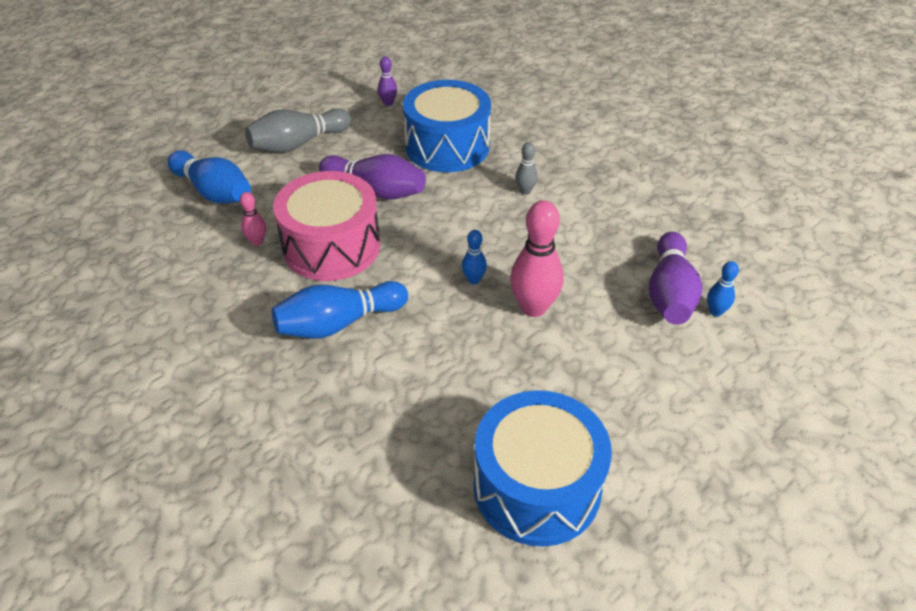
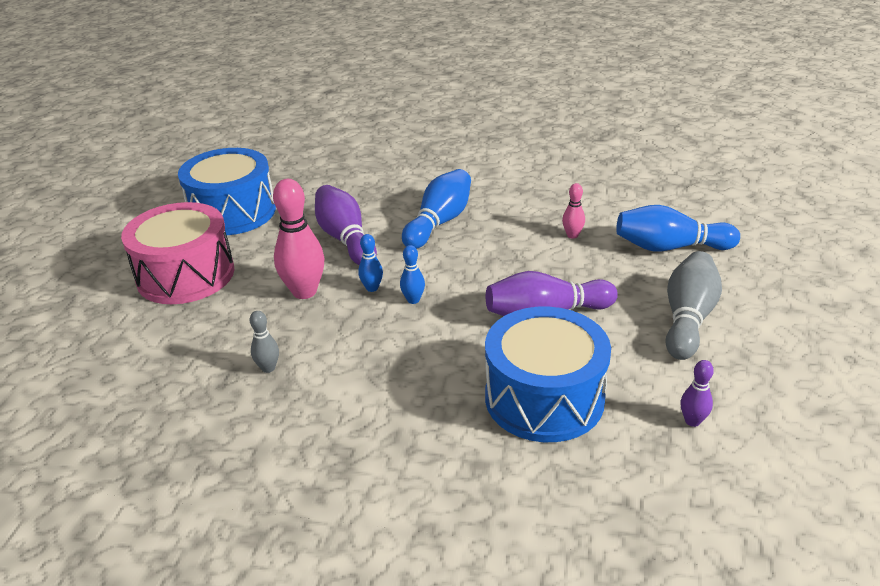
camera: 145 degrees right, 10 degrees down
pink drum [273,171,380,281] -> pink drum moved to [121,202,234,304]
grey bowling pin [515,142,538,195] -> grey bowling pin moved to [250,311,279,373]
purple bowling pin [648,232,703,325] -> purple bowling pin moved to [315,185,377,265]
blue bowling pin [707,261,739,316] -> blue bowling pin moved to [400,245,425,304]

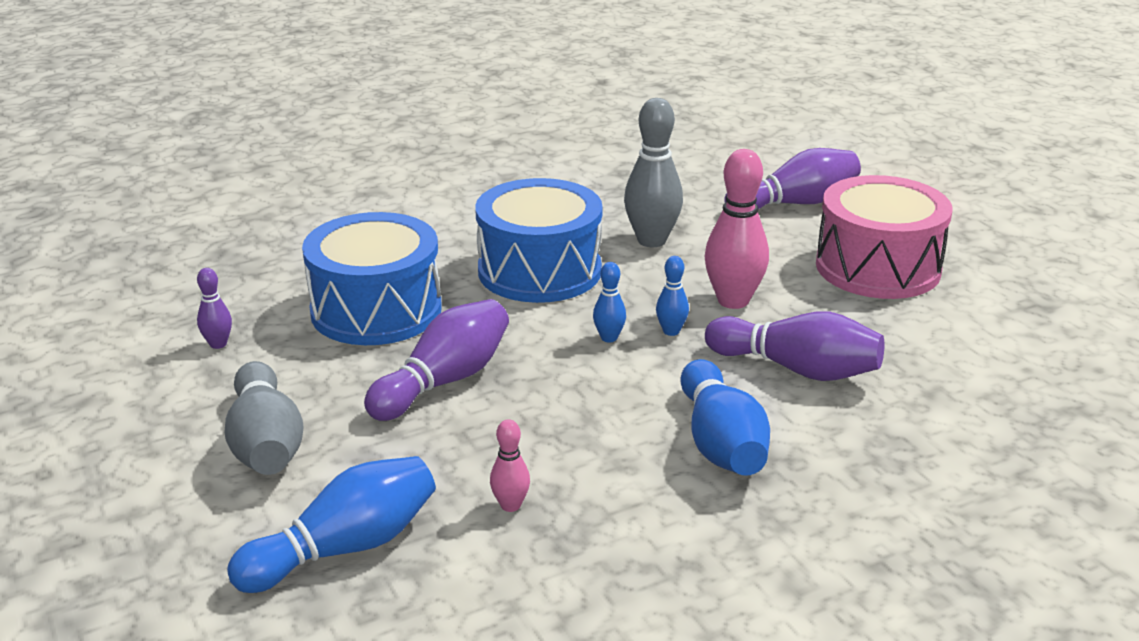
camera: 140 degrees right, 5 degrees down
blue drum [178,148,276,235] -> blue drum moved to [475,178,603,303]
grey bowling pin [250,311,279,373] -> grey bowling pin [624,98,683,247], size x2.00
none -> purple bowling pin [724,148,861,210]

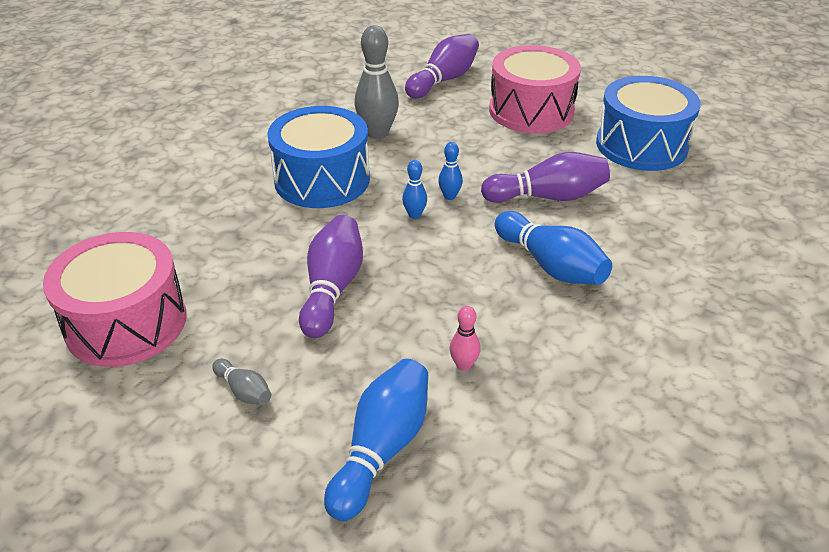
camera: 30 degrees left, 10 degrees up
purple bowling pin [197,268,232,349] -> pink drum [43,232,186,367]
grey bowling pin [224,361,304,475] -> grey bowling pin [212,359,271,405], size x0.50
blue drum [302,212,442,345] -> blue drum moved to [596,76,701,171]
pink bowling pin [704,149,769,309] -> none

